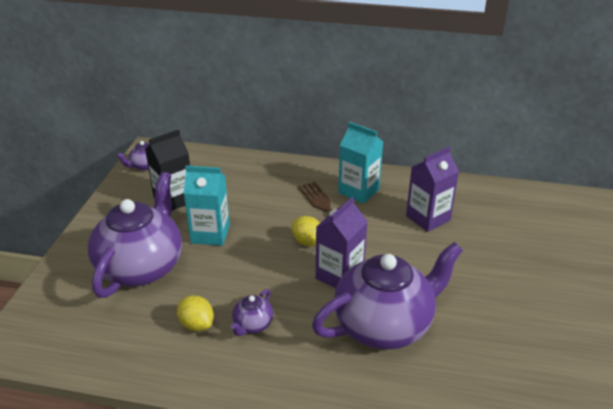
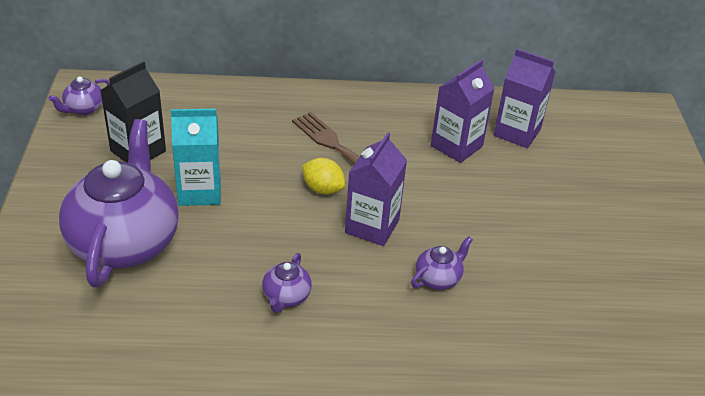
camera: 15 degrees left, 5 degrees up
yellow lemon [177,295,214,331] -> none
purple teapot [312,242,463,350] -> purple teapot [411,236,473,290], size x0.41
turquoise carton [338,122,383,204] -> none
none -> purple carton [494,49,555,148]

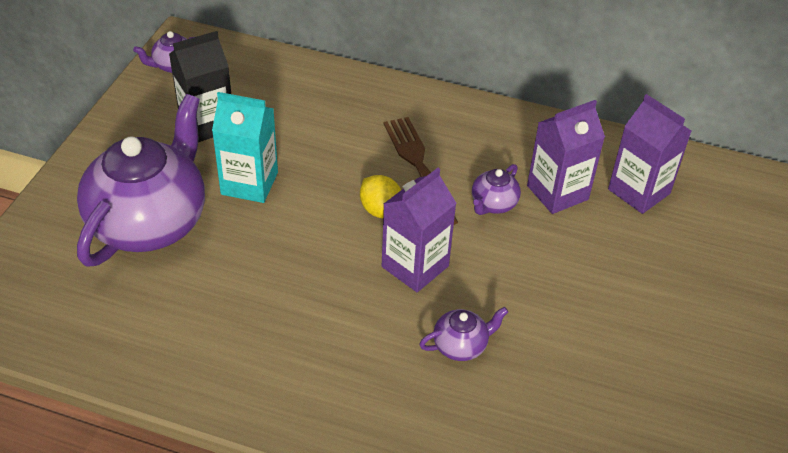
camera: 20 degrees right, 5 degrees up
purple teapot [262,253,312,313] -> purple teapot moved to [472,164,521,215]

